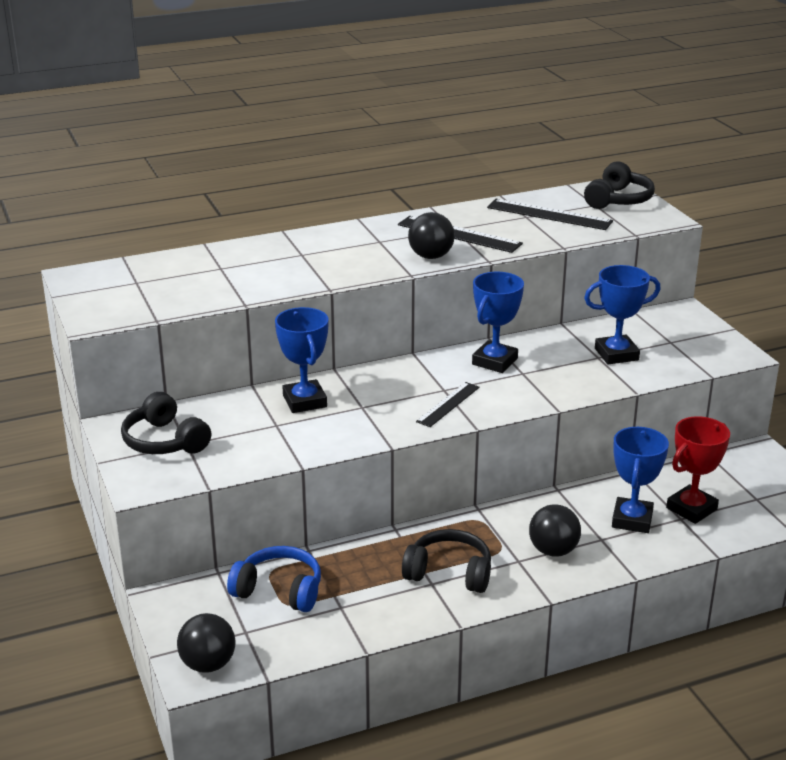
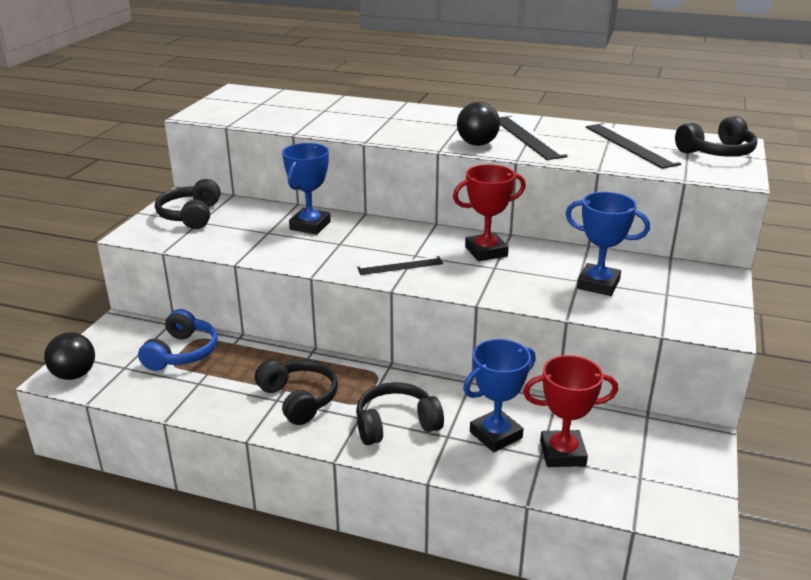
camera: 40 degrees right, 0 degrees up
blue headphones [227,546,321,612] -> blue headphones turned 45 degrees clockwise [138,309,218,371]
blue trophy [472,272,524,373] -> red trophy [453,164,526,261]
black ball [529,504,581,557] -> black headphones [356,382,444,445]

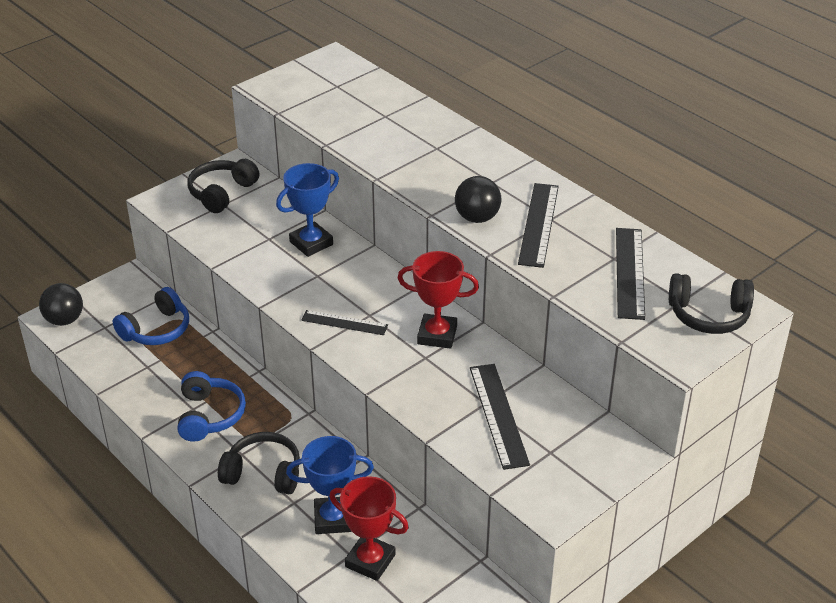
camera: 30 degrees right, 10 degrees up
black headphones [255,359,338,425] -> blue headphones [177,371,246,442]
blue trophy [566,192,650,296] -> black ruler [470,364,530,470]

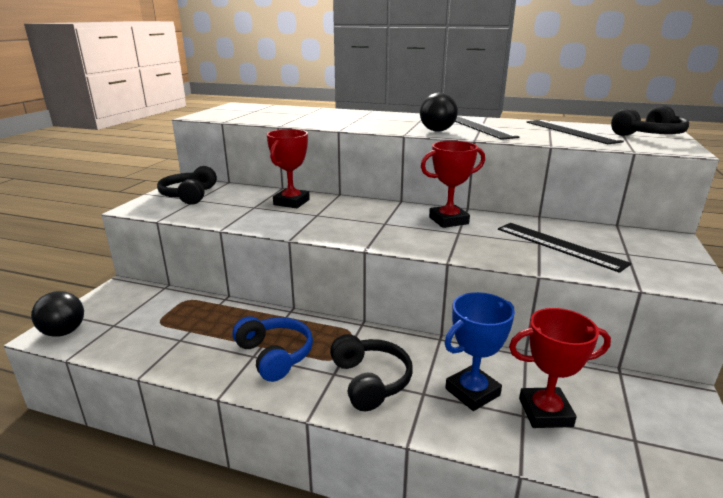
camera: 30 degrees left, 15 degrees down
blue headphones [113,287,189,345] -> none
black headphones [218,432,300,494] -> black headphones turned 90 degrees clockwise [330,334,413,411]
blue trophy [276,163,339,257] -> red trophy [267,129,310,208]
black ruler [301,310,388,335] -> none

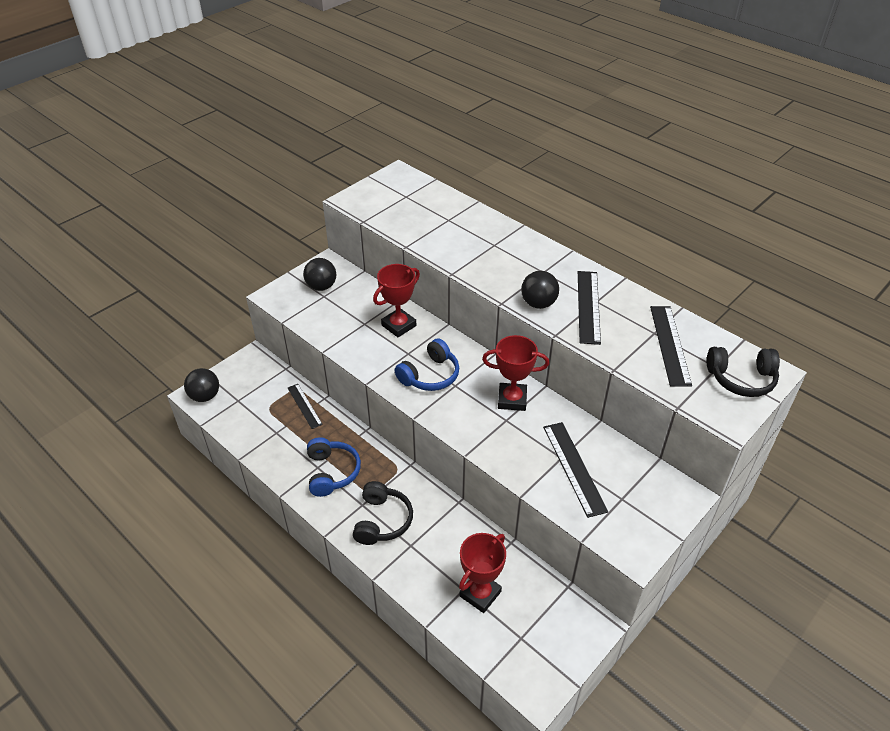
camera: 25 degrees right, 20 degrees up
black headphones [157,166,217,205] -> black ball [303,258,336,291]
blue trophy [445,292,515,411] -> none
red trophy [509,308,611,428] -> red trophy turned 75 degrees counterclockwise [459,533,506,613]
none -> black ruler [288,384,323,429]
none -> blue headphones [395,338,459,391]

